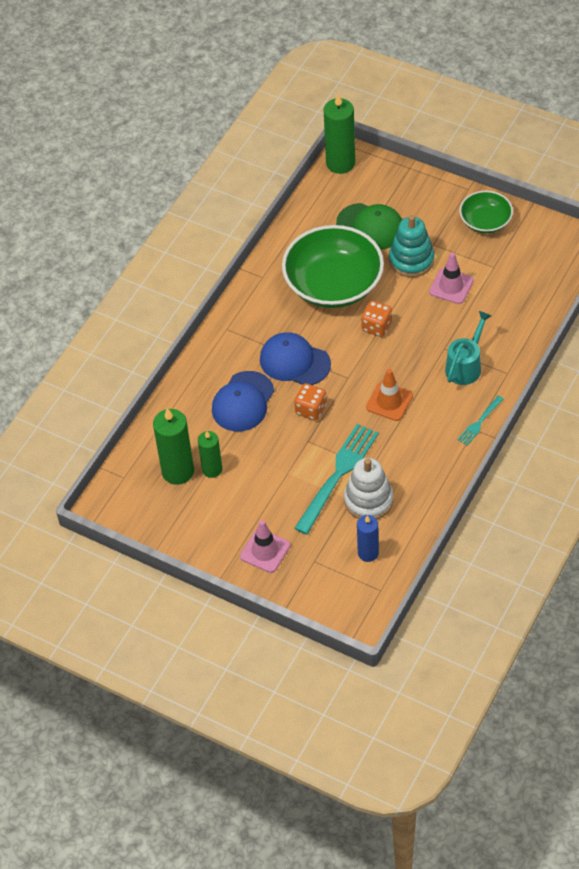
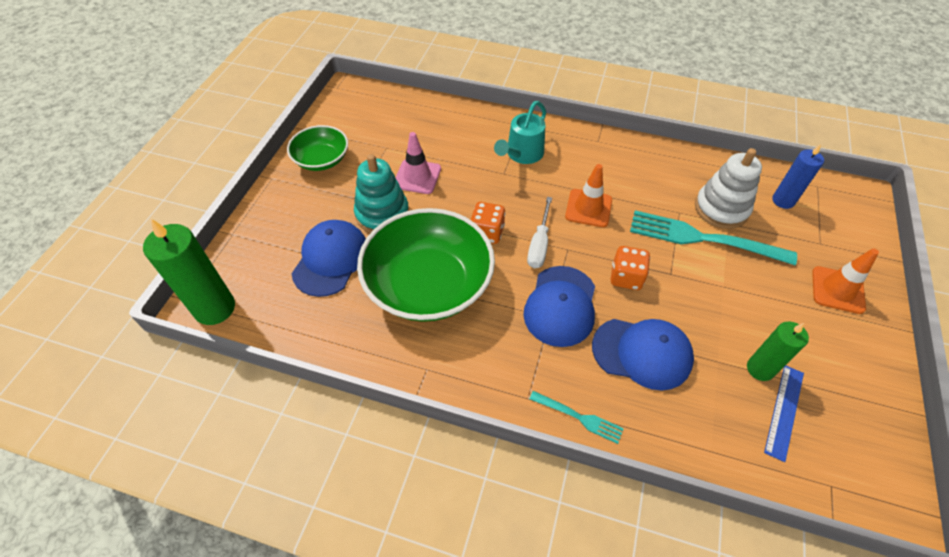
camera: 105 degrees left, 0 degrees up
green candle [153,408,194,485] -> blue ruler [764,365,804,462]
pink traffic cone [240,520,290,573] -> orange traffic cone [812,248,879,314]
green cap [336,203,402,250] -> blue cap [291,220,366,297]
turquoise watering can [445,311,491,385] -> turquoise watering can turned 75 degrees counterclockwise [494,101,546,164]
turquoise fork [457,395,503,446] -> turquoise fork moved to [529,391,624,444]
none -> white screwdriver [527,197,552,268]

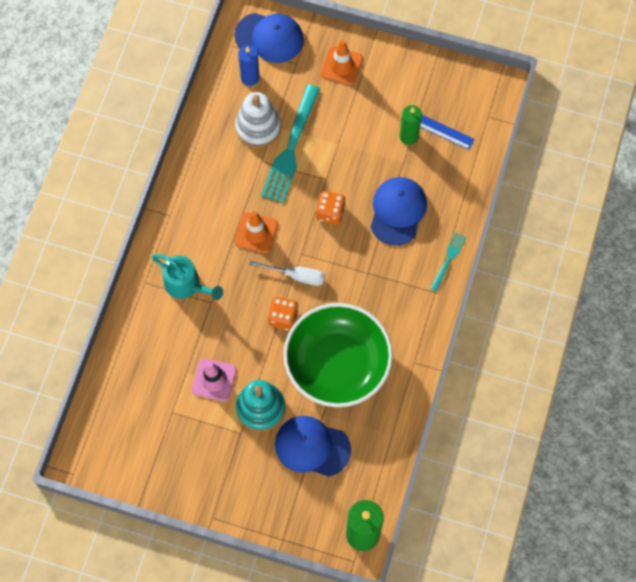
camera: 90 degrees left, 15 degrees up
green bowl [287,125,348,171] -> none
blue cap [523,266,595,347] -> blue cap moved to [234,13,304,63]

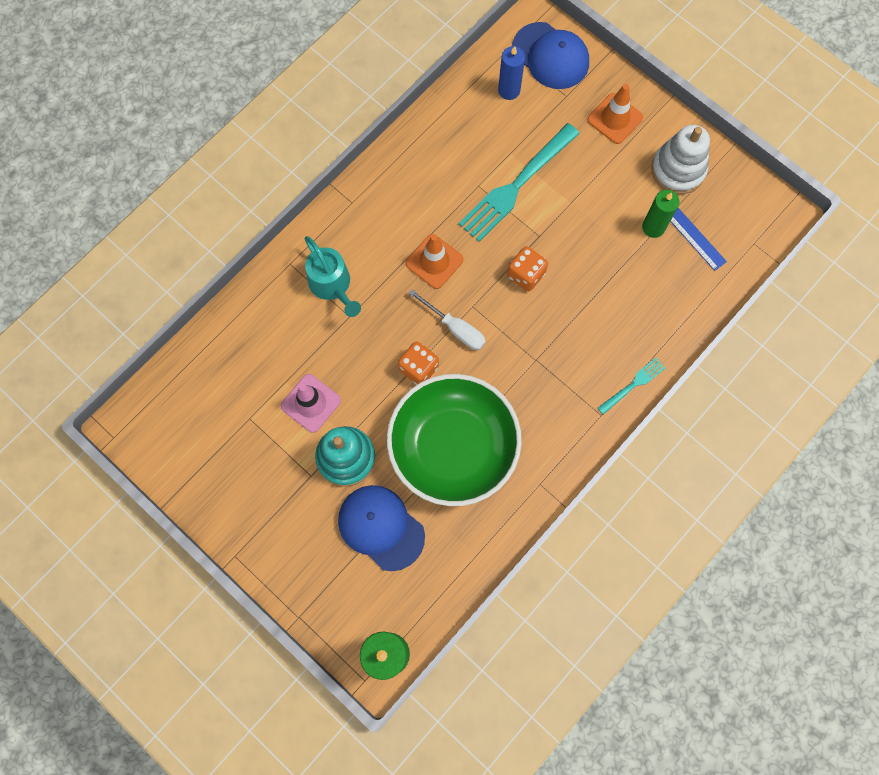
camera: 25 degrees right, 5 degrees up
white stacking toy [235,92,281,148] -> white stacking toy moved to [651,125,710,194]
blue cap [371,177,427,246] -> none

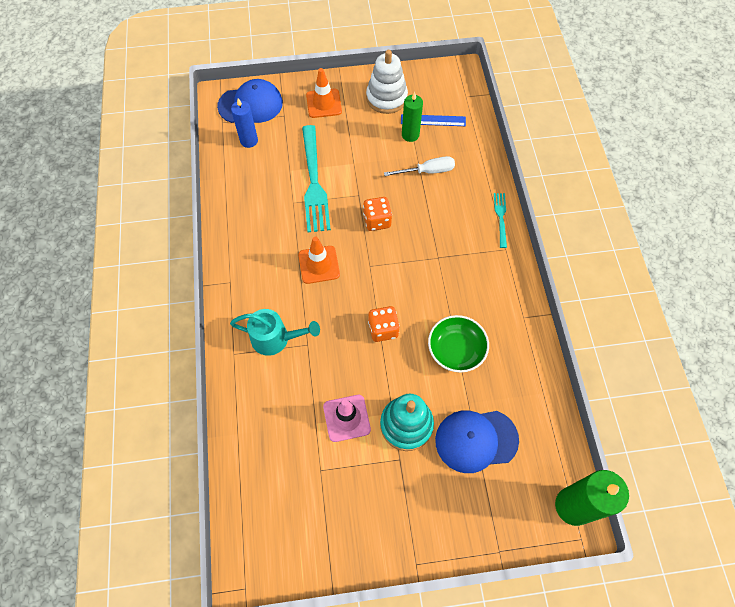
camera: 50 degrees left, 10 degrees down
green bowl [387,374,522,506] -> green bowl [428,315,489,373], size x0.54
white screwdriver [409,289,486,350] -> white screwdriver moved to [384,156,455,176]

